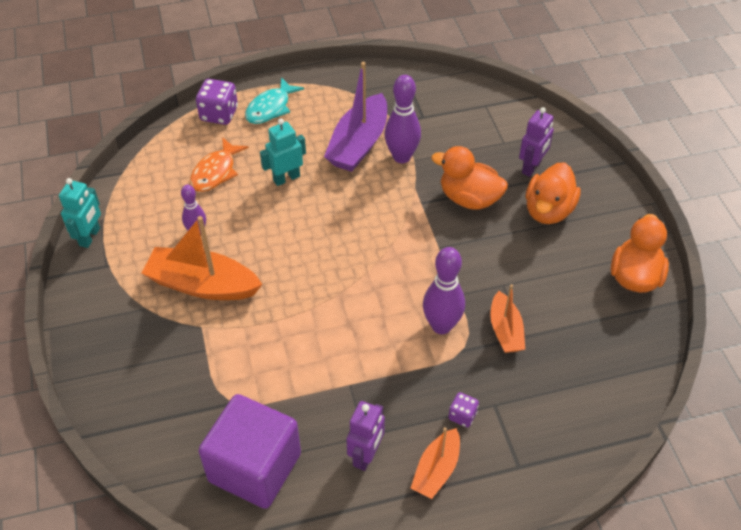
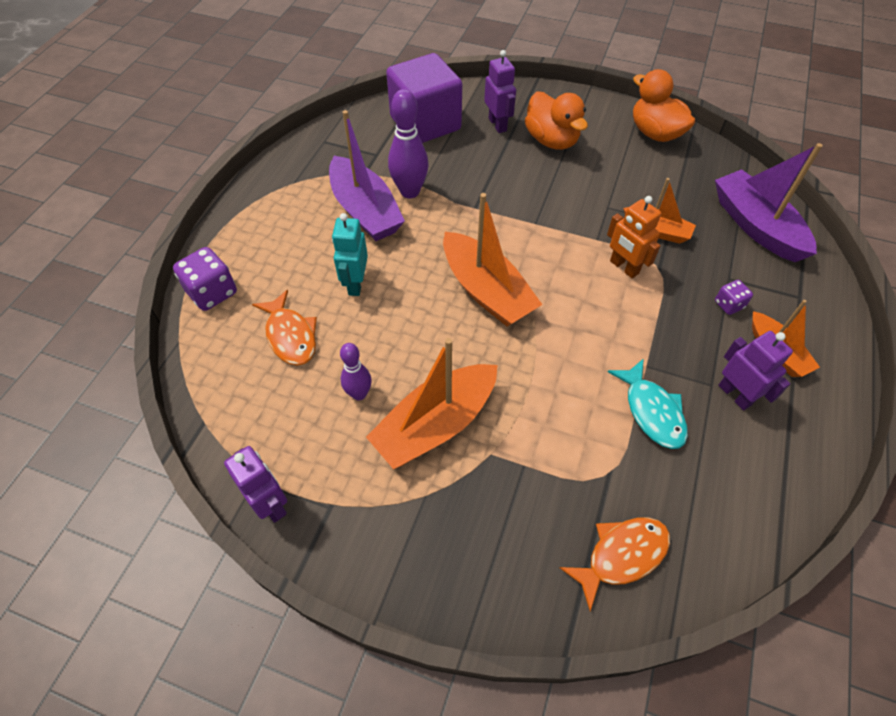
camera: 55 degrees left, 5 degrees up
turquoise robot [59,178,101,248] -> purple robot [224,446,287,523]
purple cube [199,394,301,509] -> purple cube moved to [386,53,462,143]
turquoise fish [245,77,304,124] -> turquoise fish moved to [608,358,688,449]
purple bowling pin [423,247,465,334] -> orange robot [607,196,661,278]
orange duck [431,146,508,209] -> none
none -> orange boat [443,193,542,326]
none -> orange fish [560,517,670,611]
none -> purple boat [715,143,823,262]

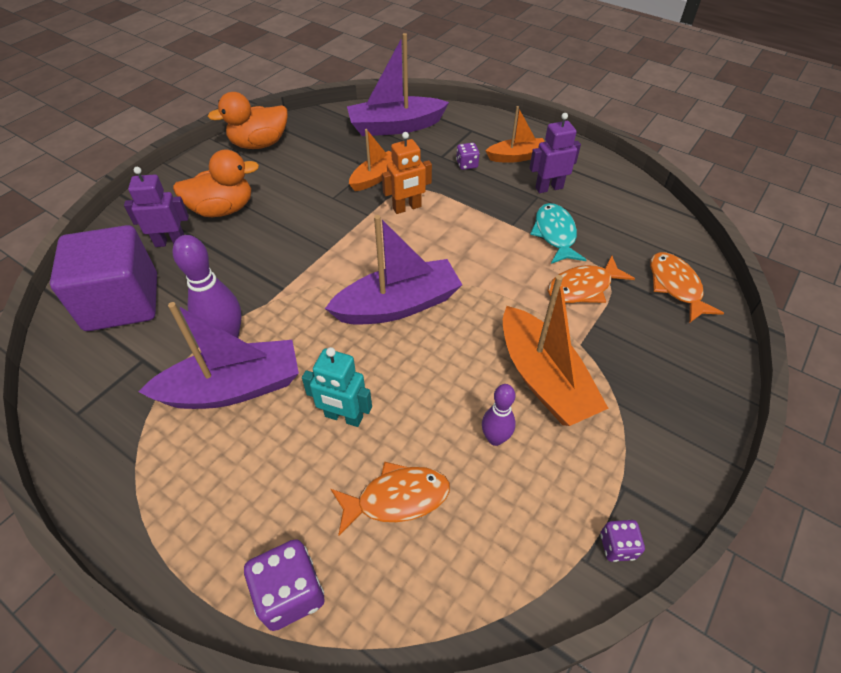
camera: 75 degrees left, 5 degrees down
purple robot [224,446,287,523] -> purple dice [600,520,645,562]
orange boat [443,193,542,326] -> purple boat [325,215,462,325]
turquoise fish [608,358,688,449] -> turquoise fish turned 90 degrees counterclockwise [530,203,586,264]
none -> orange fish [548,256,635,303]

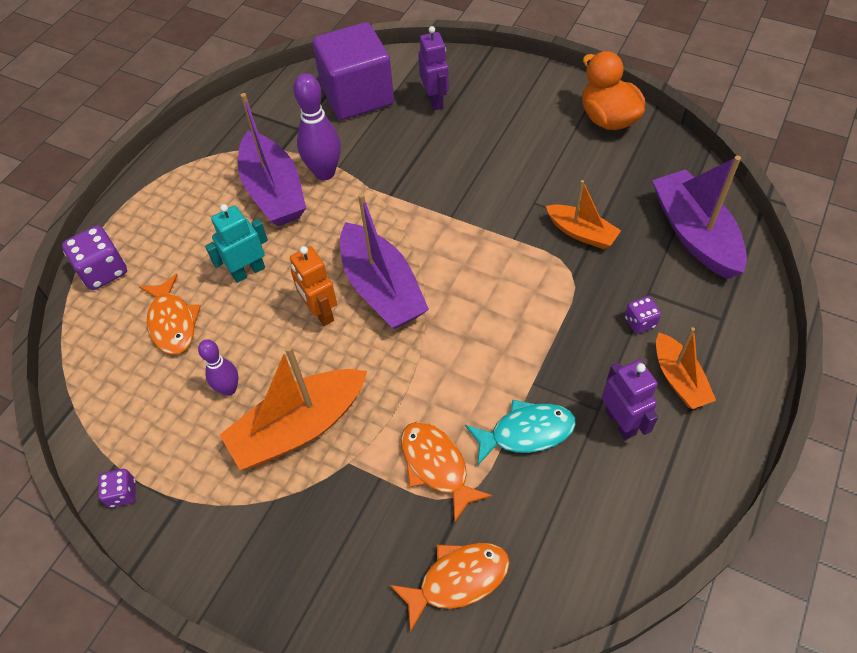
camera: 85 degrees right, 5 degrees up
orange duck [173,149,259,217] -> none
turquoise robot [302,347,372,427] -> turquoise robot turned 45 degrees clockwise [205,204,268,283]
orange robot [382,132,432,214] -> orange robot moved to [290,246,337,326]

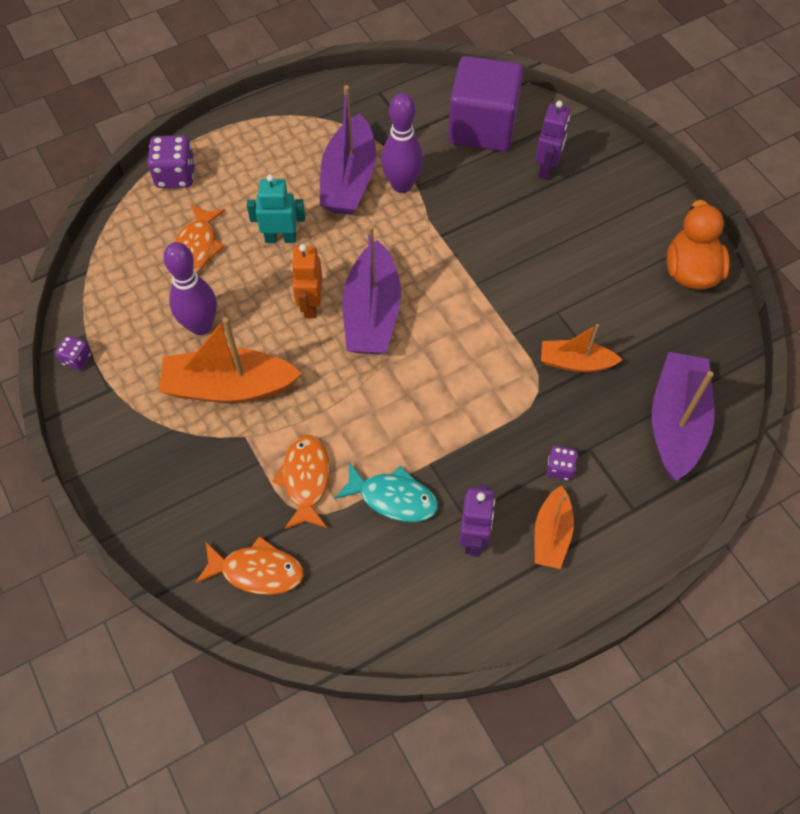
camera: 30 degrees right, 5 degrees up
purple bowling pin [198,339,239,396] -> purple bowling pin [163,242,217,335], size x1.63
orange boat [546,180,621,249] -> orange boat turned 120 degrees clockwise [541,324,622,373]

